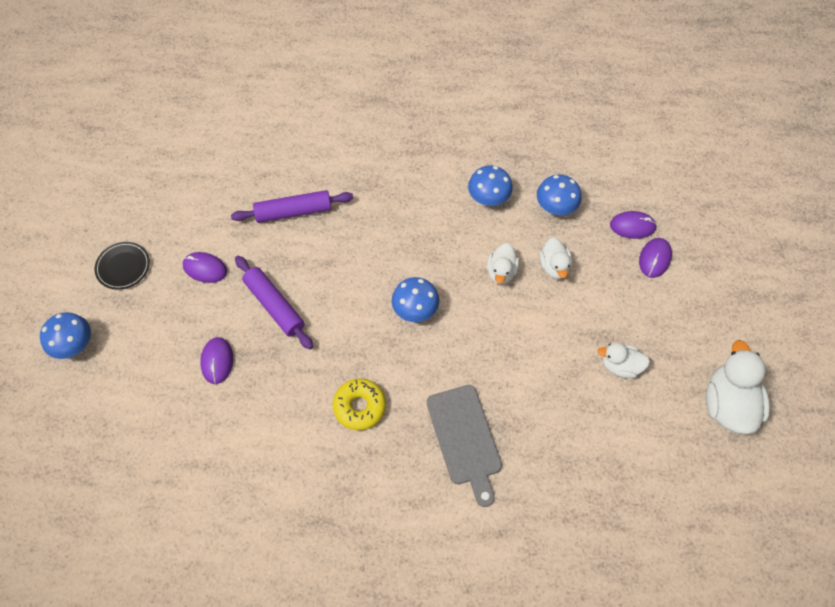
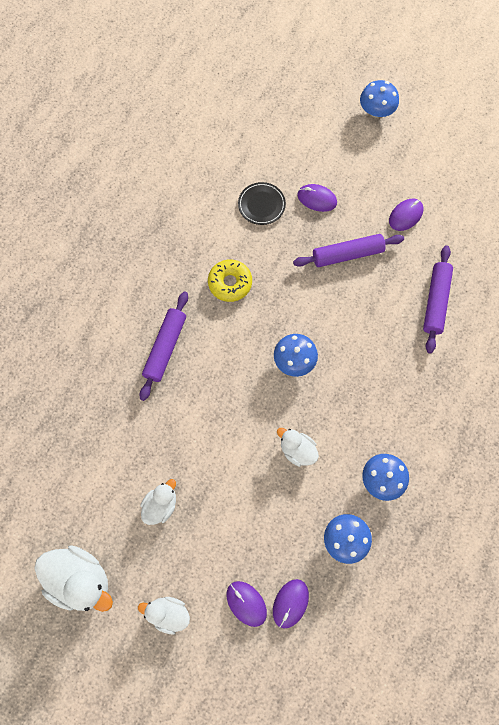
camera: 115 degrees right, 10 degrees up
black plate [95,242,150,290] -> black plate moved to [238,182,286,225]
grey cutting board [427,385,502,507] -> purple rolling pin [140,291,188,401]
white duck [539,237,572,279] -> white duck moved to [138,597,190,635]

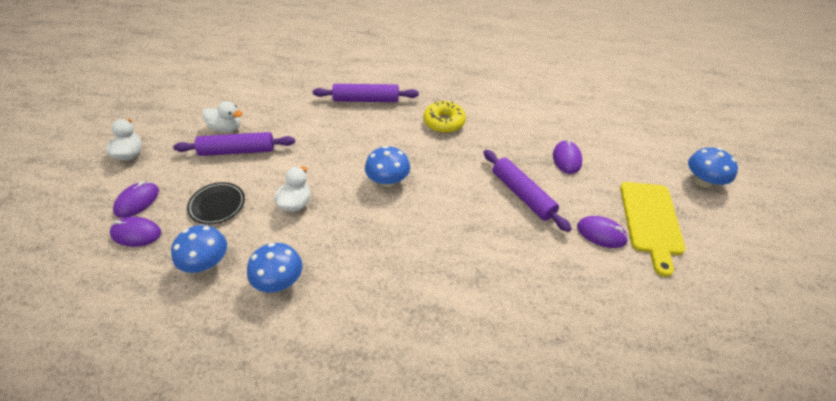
camera: 70 degrees right, 25 degrees down
white duck [34,545,113,612] -> none
black plate [238,182,286,225] -> black plate moved to [187,182,245,225]
purple rolling pin [423,245,453,353] -> purple rolling pin moved to [173,132,295,156]
none -> yellow cutting board [620,182,686,277]

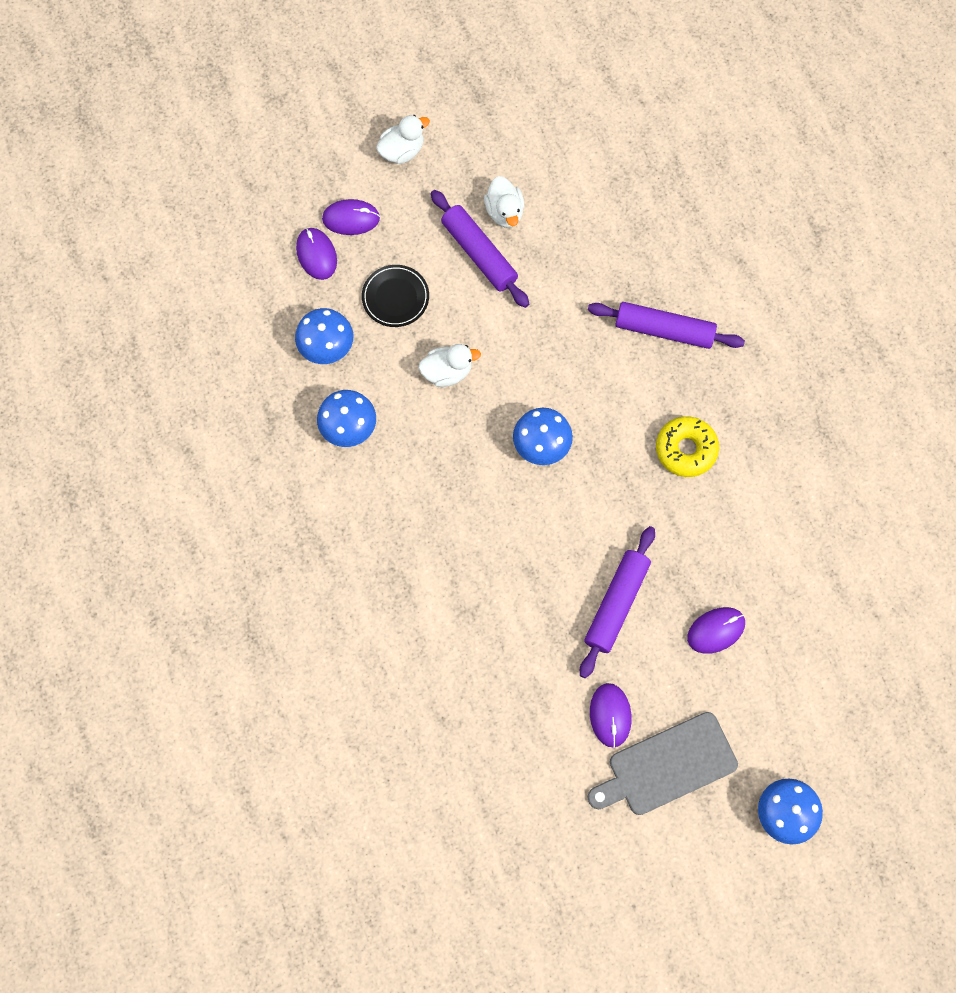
camera: 60 degrees right, 25 degrees up
purple rolling pin [313,84,419,102] -> purple rolling pin turned 45 degrees counterclockwise [588,302,745,349]
yellow cutting board [620,182,686,277] -> grey cutting board [588,712,738,815]

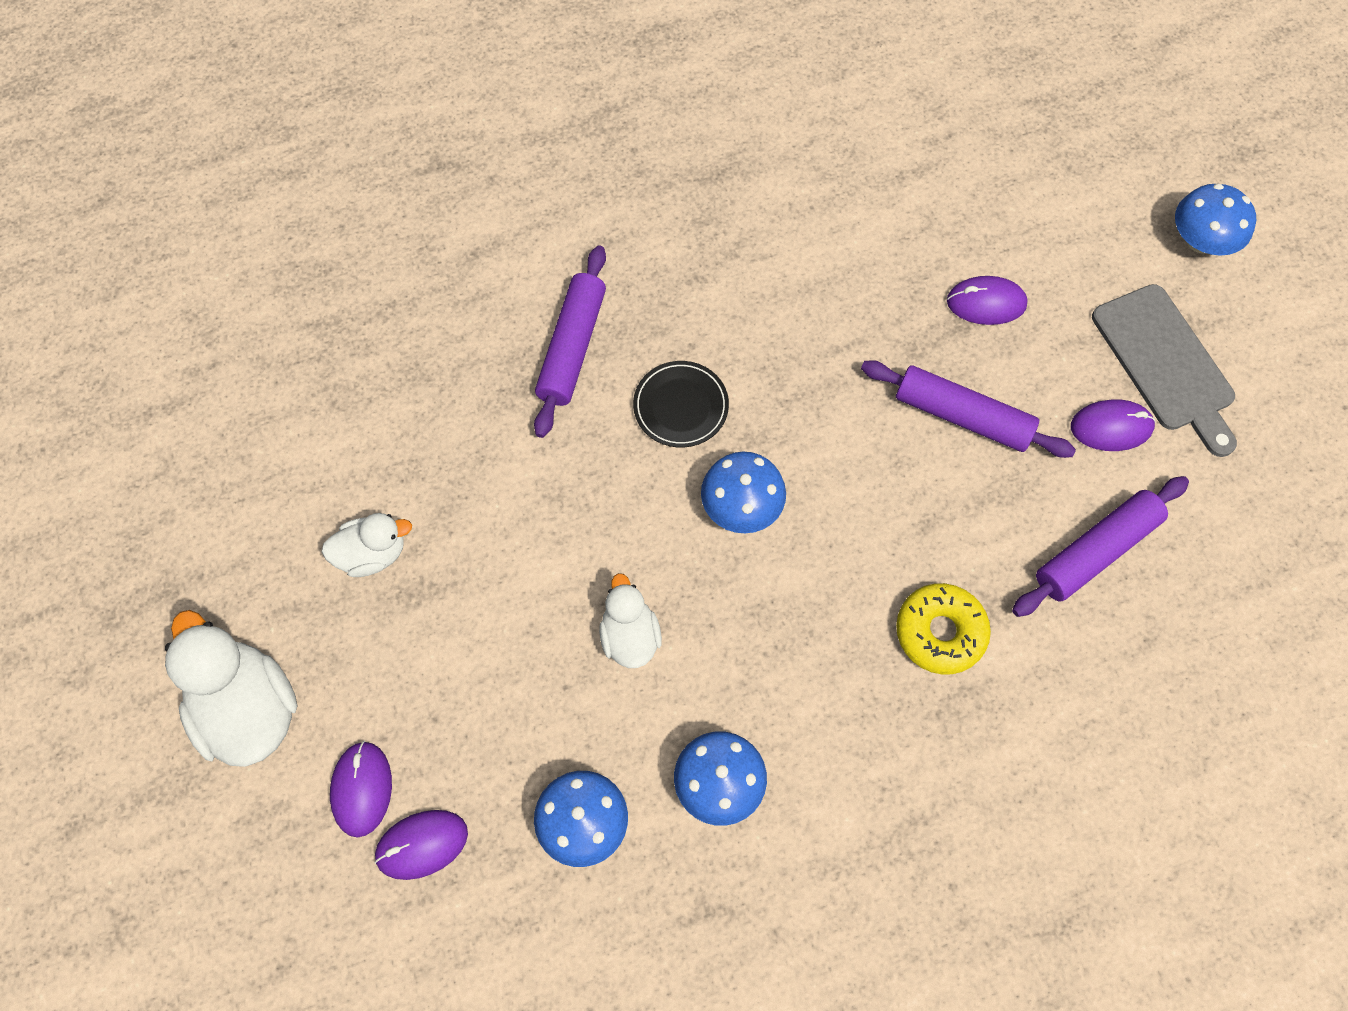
camera: 90 degrees left, 5 degrees down
black plate [362,265,429,327] -> black plate moved to [633,361,729,447]
white duck [376,115,430,164] -> white duck [165,610,297,767], size x1.70
purple rolling pin [431,190,529,308] -> purple rolling pin moved to [1012,476,1189,617]
yellow donut [656,416,719,477] -> yellow donut moved to [896,583,991,674]
purple mouse [687,607,745,654] -> purple mouse turned 60 degrees counterclockwise [947,276,1028,325]

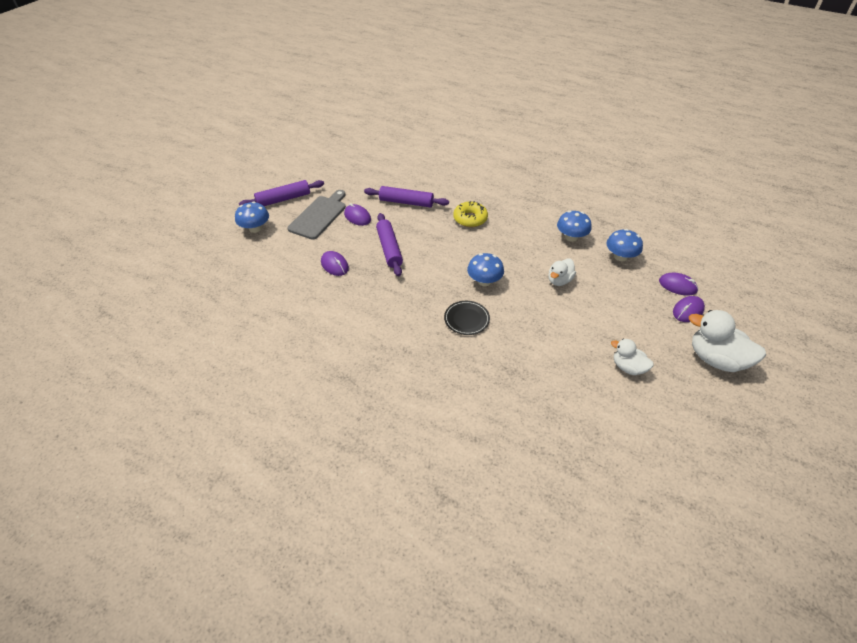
camera: 130 degrees left, 20 degrees down
white duck [165,610,297,767] -> white duck turned 105 degrees clockwise [689,310,766,372]
purple rolling pin [534,245,606,438] -> purple rolling pin moved to [239,180,324,206]

